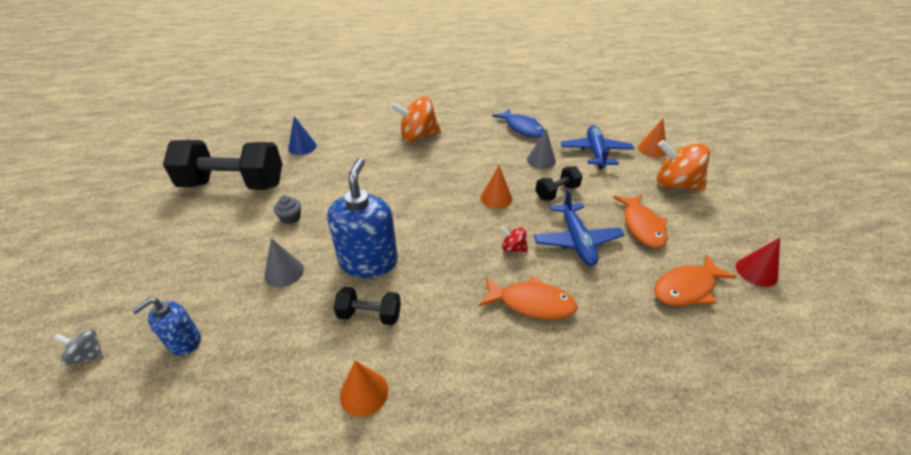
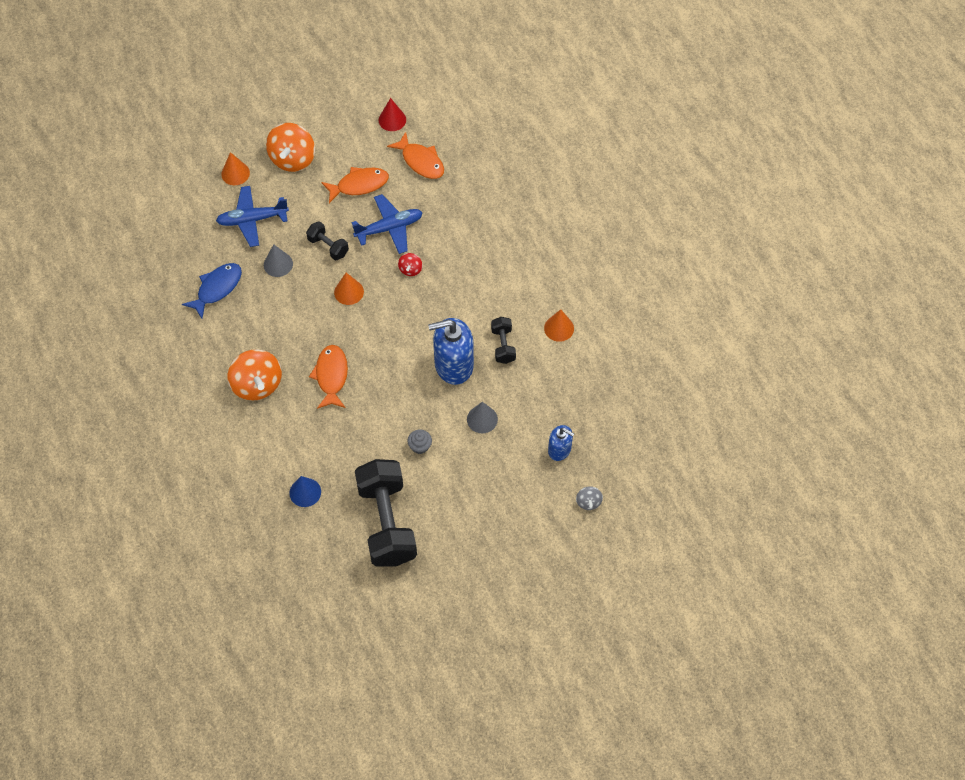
camera: 105 degrees left, 20 degrees up
orange fish [479,276,578,319] -> orange fish moved to [309,345,348,409]

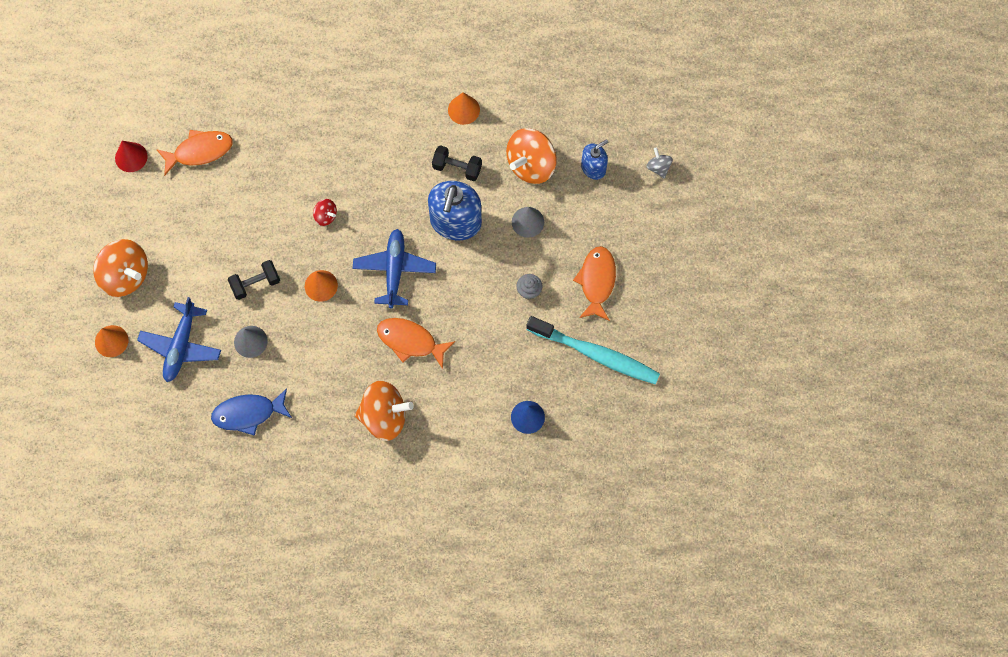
camera: 65 degrees left, 10 degrees up
blue fish [182,263,242,319] -> blue fish turned 75 degrees counterclockwise [211,388,292,436]
orange fish [322,167,389,203] -> orange fish moved to [573,246,616,321]
blue plane [352,194,423,254] -> blue plane moved to [353,229,436,308]
black dumbbell [355,459,417,567] -> turquoise toothbrush [526,316,660,384]
grey spinning top [576,486,603,510] -> grey spinning top turned 135 degrees counterclockwise [646,147,673,179]
none -> orange spinning top [506,128,557,184]

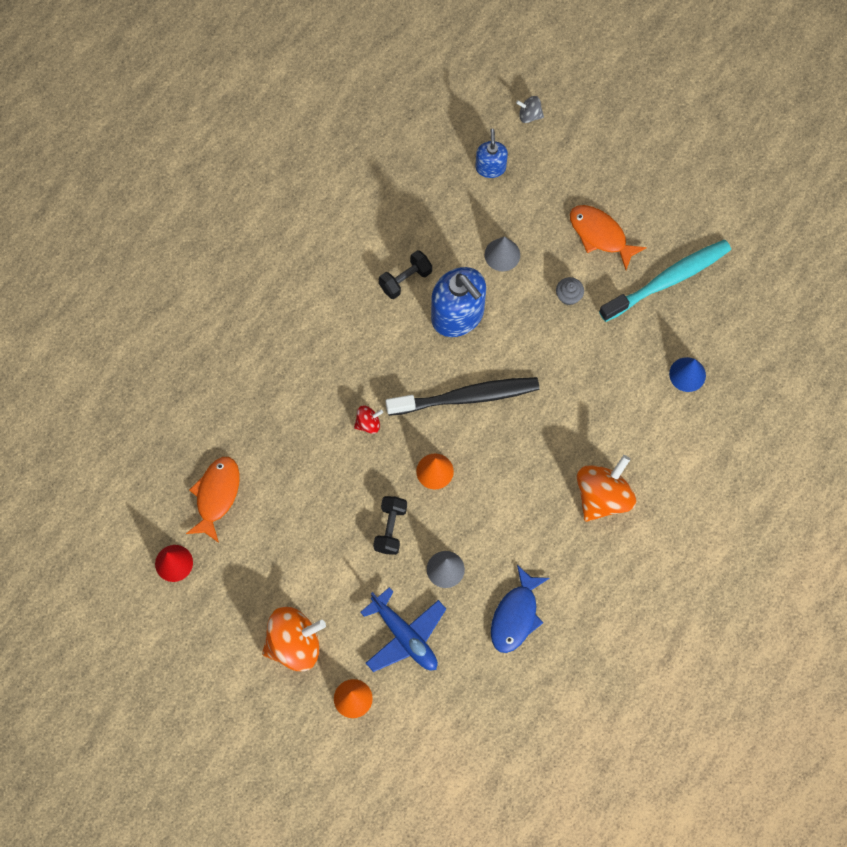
camera: 55 degrees left, 0 degrees up
blue plane [353,229,436,308] -> black toothbrush [386,377,539,416]
orange fish [377,318,455,369] -> none
orange cone [448,92,480,125] -> none
orange spinning top [506,128,557,184] -> none

